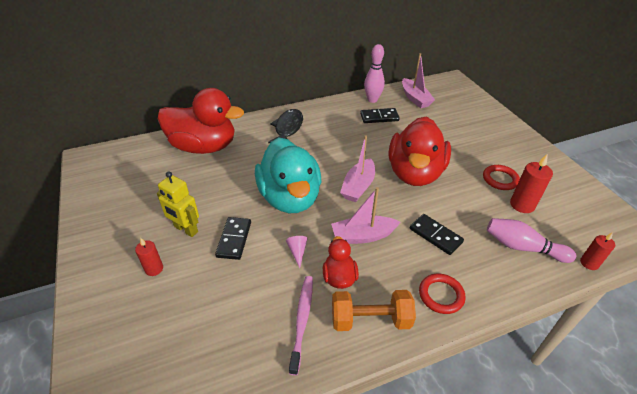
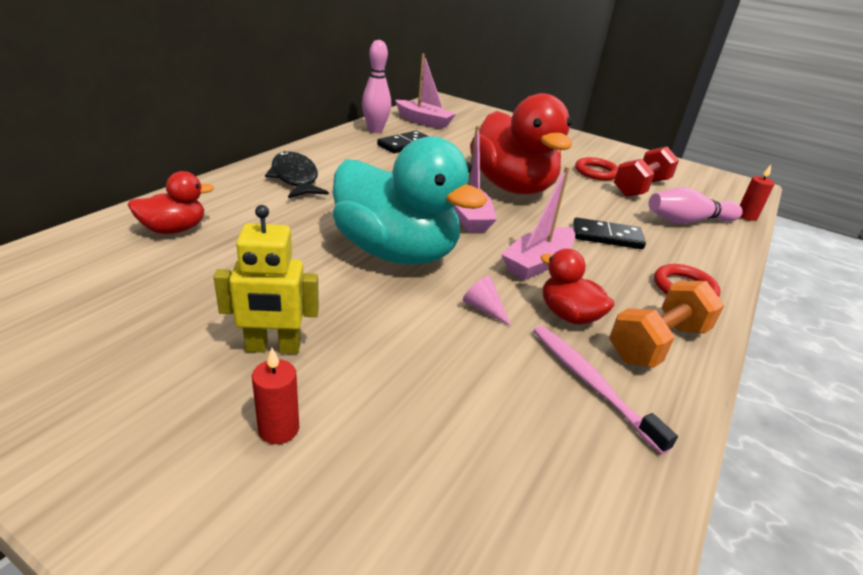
camera: 40 degrees left, 10 degrees down
red duck [158,88,244,154] -> red duck [128,171,214,234], size x0.47
black domino [215,217,251,260] -> none
red candle [510,153,553,213] -> red dumbbell [614,147,679,197]

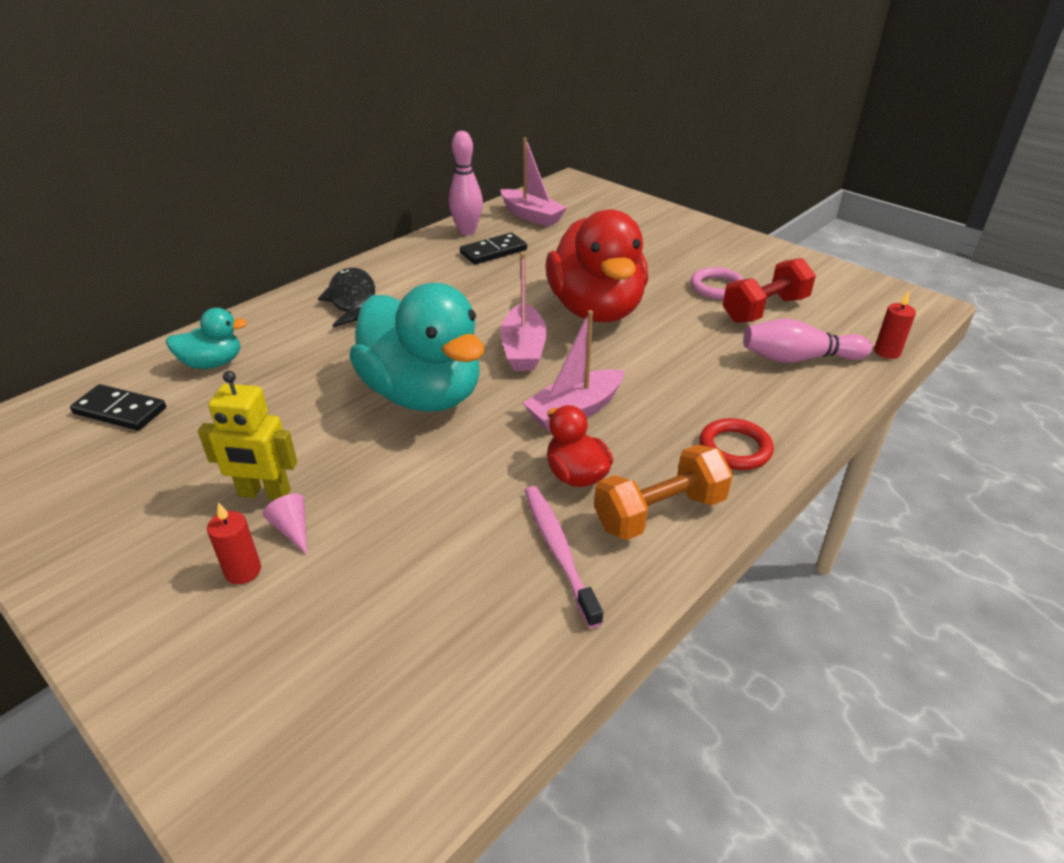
camera: 15 degrees right, 5 degrees up
red duck [128,171,214,234] -> turquoise duck [166,308,248,369]
pink cone [463,276,511,326] -> pink cone moved to [263,494,307,555]
black domino [573,218,646,249] -> black domino moved to [70,384,166,431]
red ring [575,157,618,180] -> pink ring [690,267,744,300]

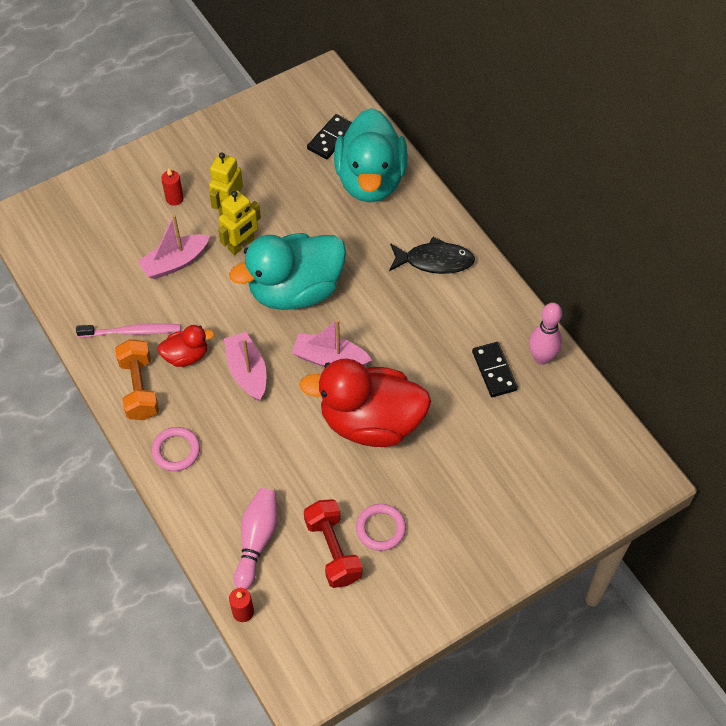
camera: 105 degrees right, 20 degrees up
turquoise duck [166,308,248,369] -> turquoise duck [334,108,408,202], size x2.14
pink cone [263,494,307,555] -> none
pink boat [501,137,567,227] -> pink boat moved to [138,215,210,279]
red ring [699,418,774,470] -> pink ring [151,427,200,471]
none -> yellow robot [218,191,261,255]

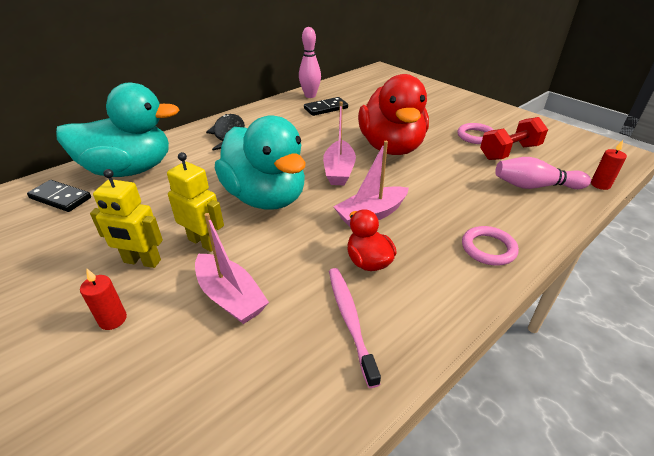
camera: 100 degrees left, 20 degrees down
orange dumbbell [115,339,159,420] -> none

